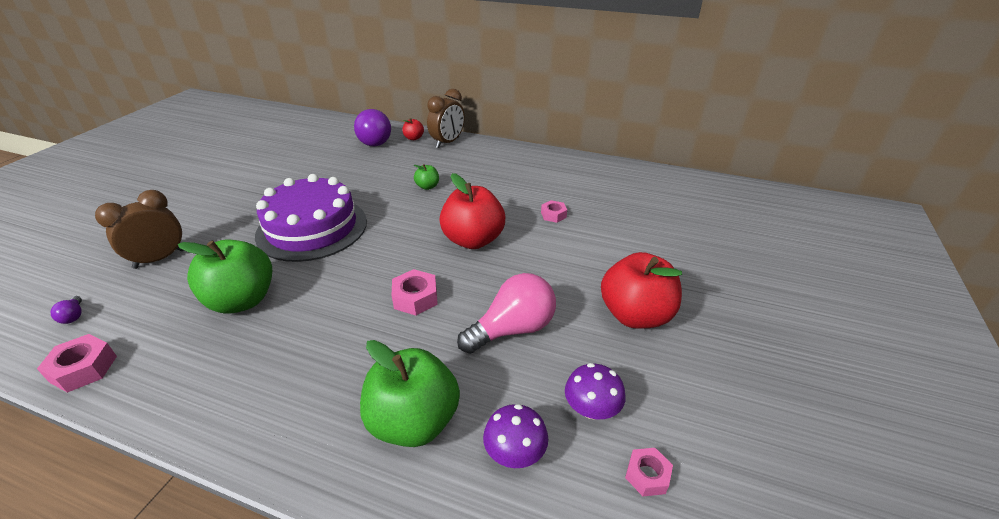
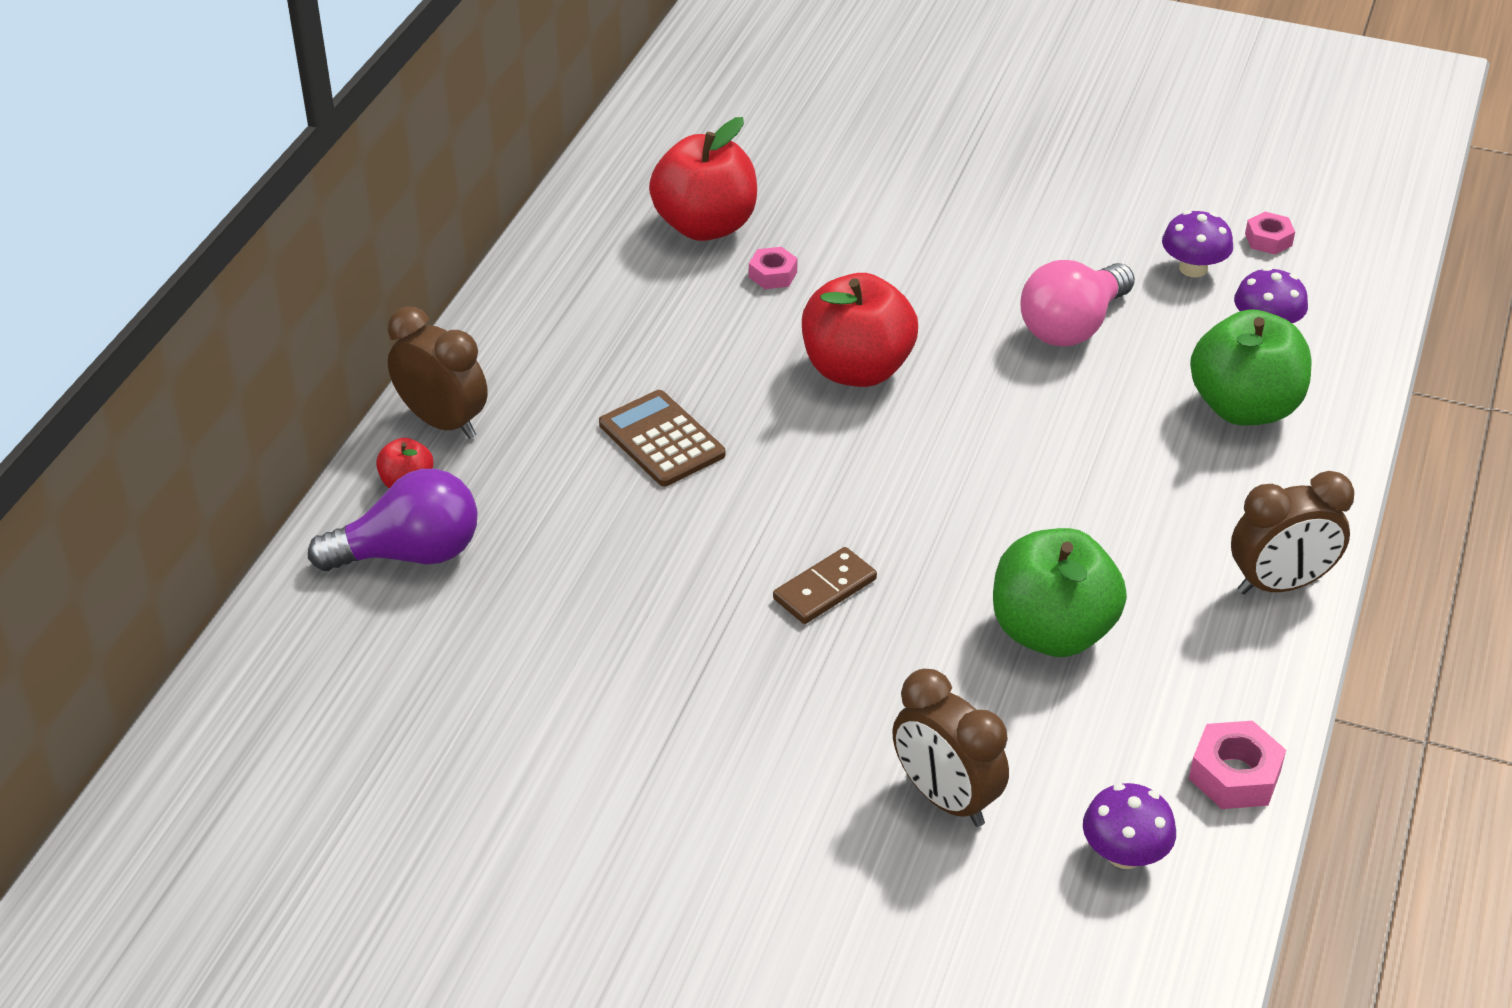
camera: 90 degrees left, 5 degrees up
purple light bulb [51,296,82,324] -> purple mushroom [1083,783,1176,869]
purple cake [255,174,367,262] -> brown domino [773,547,877,624]
pink nut [392,269,438,316] -> none
green apple [414,164,439,190] -> brown calculator [599,390,725,486]
pink light bulb [457,273,556,354] -> pink light bulb turned 105 degrees counterclockwise [1021,260,1135,347]
red apple [601,252,682,329] -> red apple moved to [649,117,757,241]
none -> brown clock [1231,471,1354,594]

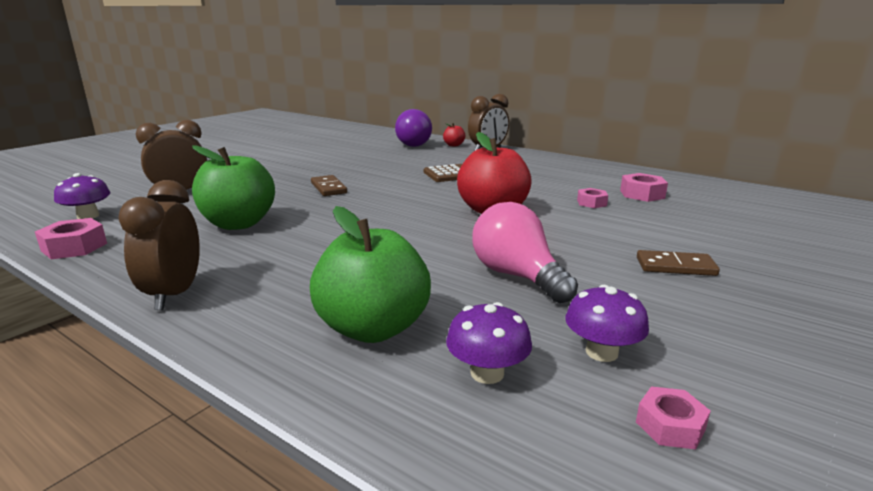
camera: 105 degrees right, 20 degrees down
red apple [649,117,757,241] -> pink nut [620,173,668,202]
none -> brown domino [637,250,720,276]

